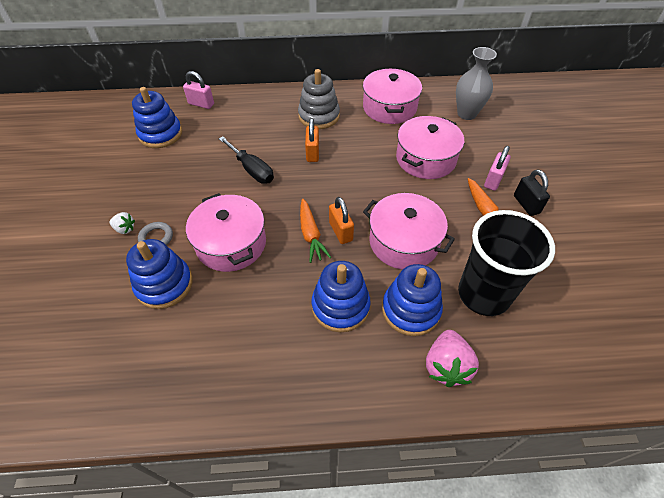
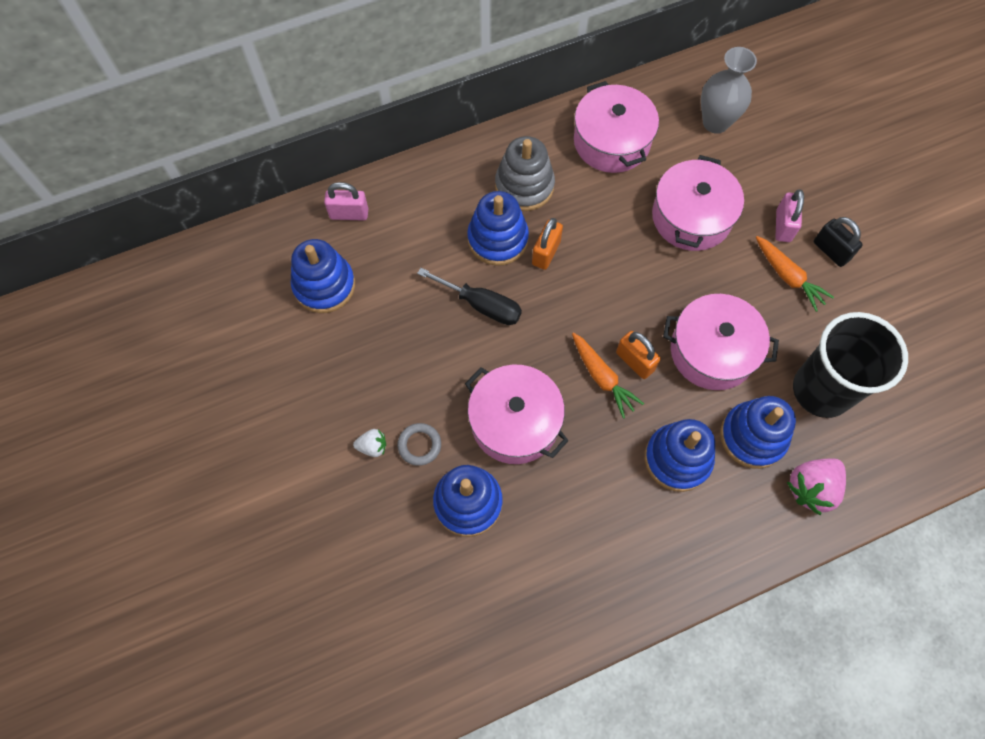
camera: 20 degrees left, 15 degrees up
orange padlock [305,118,319,162] -> orange padlock turned 45 degrees clockwise [532,218,563,270]
pink strawberry [426,330,479,387] -> pink strawberry turned 60 degrees clockwise [787,458,846,515]
none -> blue stacking toy [467,191,529,266]

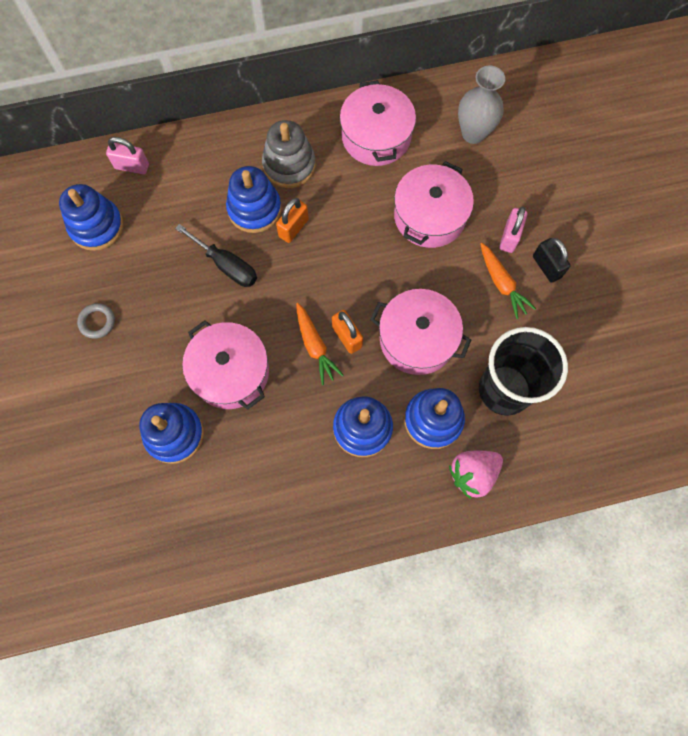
camera: 10 degrees right, 5 degrees up
white strawberry [353,429,386,457] -> none
grey ring [397,423,441,466] -> grey ring moved to [77,303,115,339]

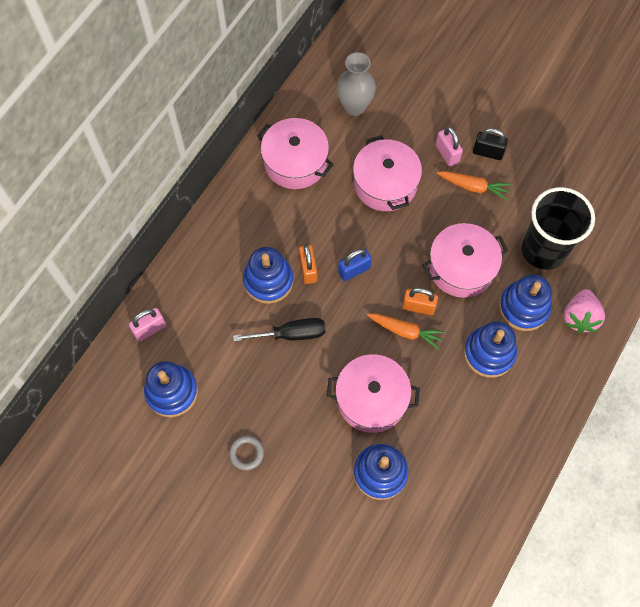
camera: 45 degrees left, 5 degrees down
grey stacking toy [262,120,316,188] -> none
none -> blue padlock [338,249,372,281]

